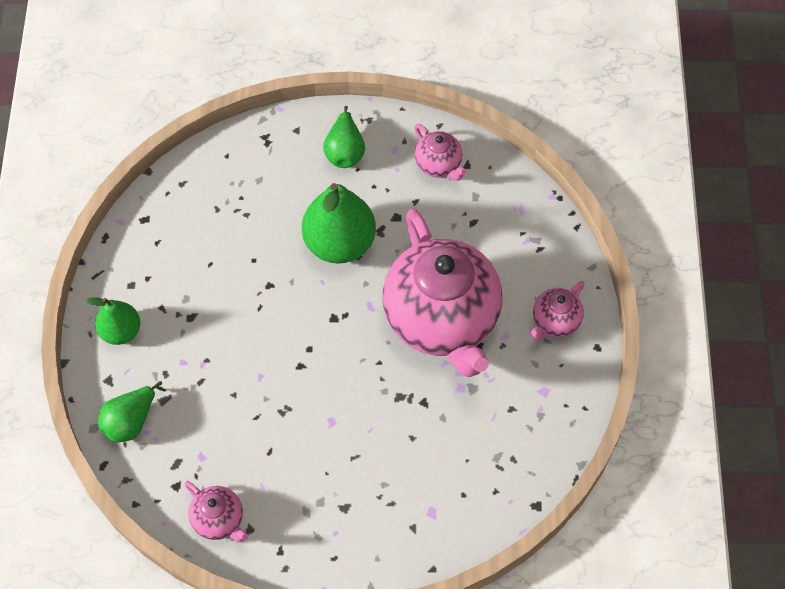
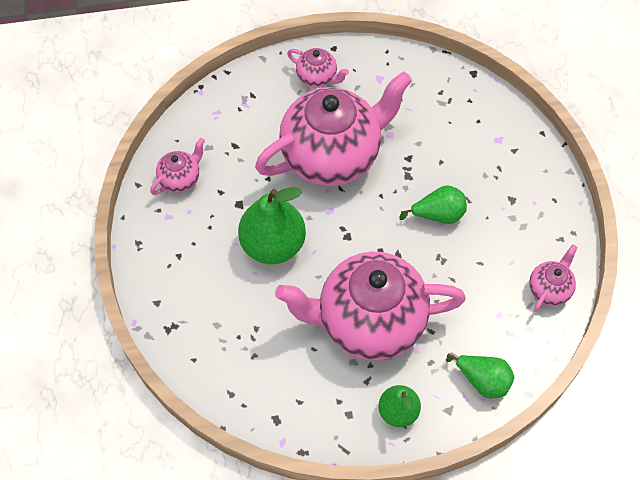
camera: 100 degrees left, 0 degrees up
green pear [323,106,365,168] -> green pear moved to [399,185,467,224]
none -> pink teapot [275,252,466,361]

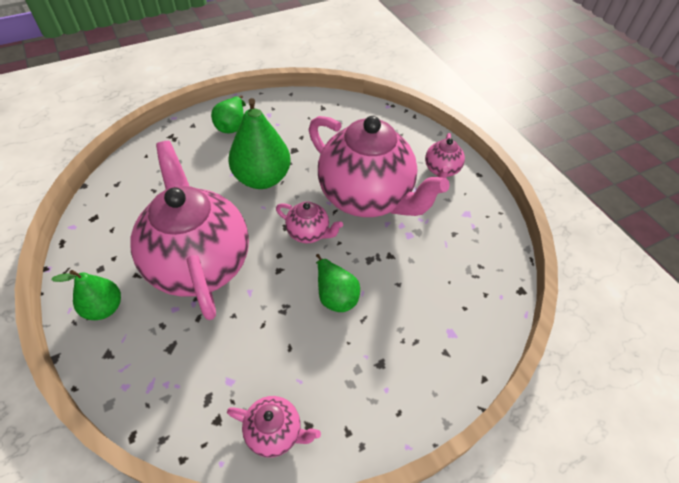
camera: 70 degrees right, 10 degrees down
pink teapot [150,138,205,195] -> pink teapot moved to [276,201,343,243]
green pear [446,353,514,398] -> green pear moved to [211,95,246,133]

